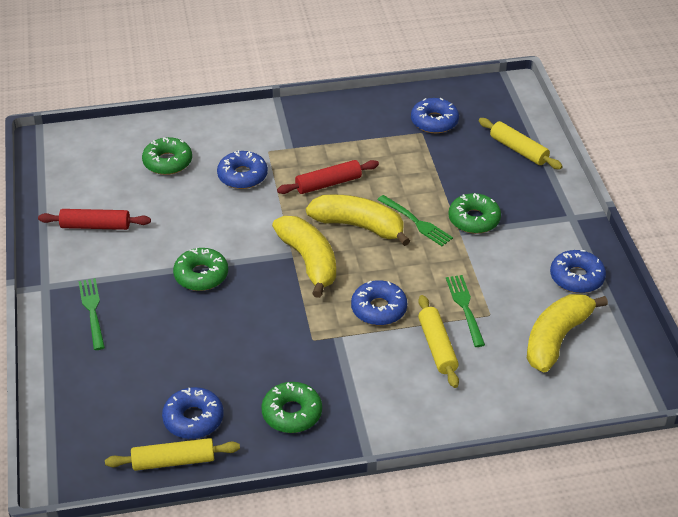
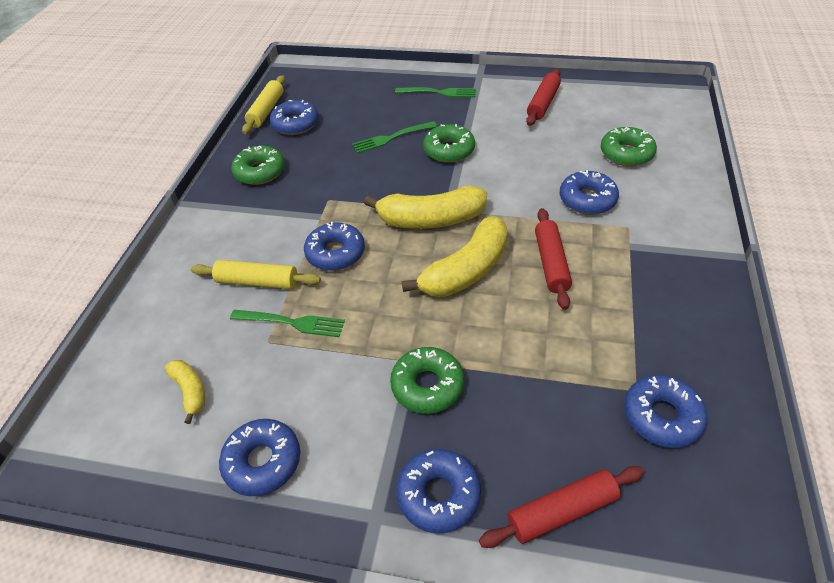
camera: 115 degrees right, 5 degrees up
green fork [377,195,453,246] -> green fork moved to [352,121,437,153]
yellow rolling pin [479,118,563,169] -> red rolling pin [479,466,644,548]
yellow banana [527,294,608,372] -> yellow banana [165,360,205,424], size x0.51
none -> blue donut [397,449,481,534]

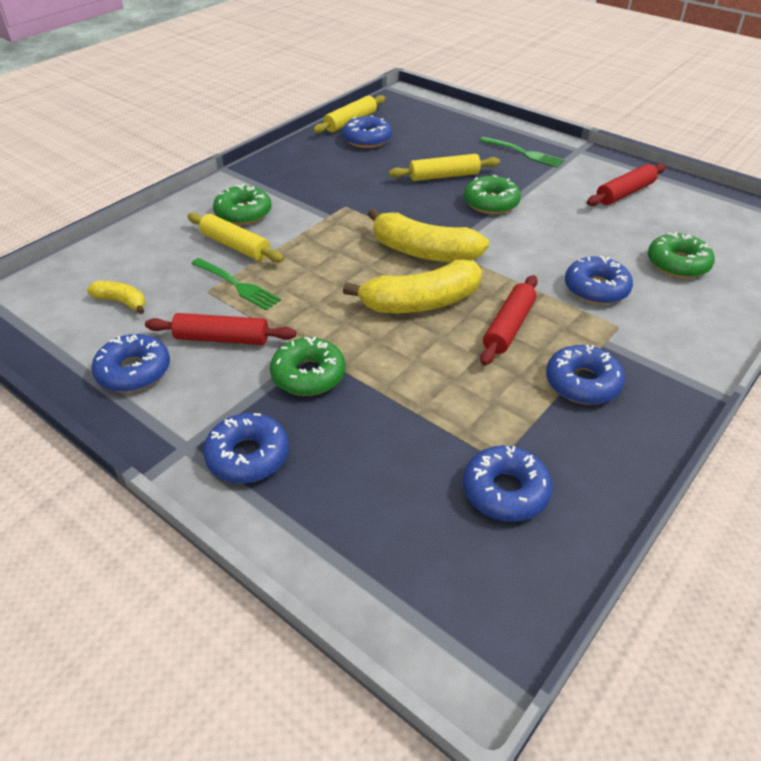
camera: 25 degrees right, 5 degrees down
yellow banana [165,360,205,424] -> yellow banana turned 60 degrees counterclockwise [87,281,145,314]
green donut [231,146,285,185] -> green donut moved to [213,184,271,225]
blue donut [304,222,365,271] -> blue donut moved to [546,345,625,405]
green fork [352,121,437,153] -> yellow rolling pin [389,154,500,181]
red rolling pin [479,466,644,548] -> red rolling pin moved to [145,313,296,345]

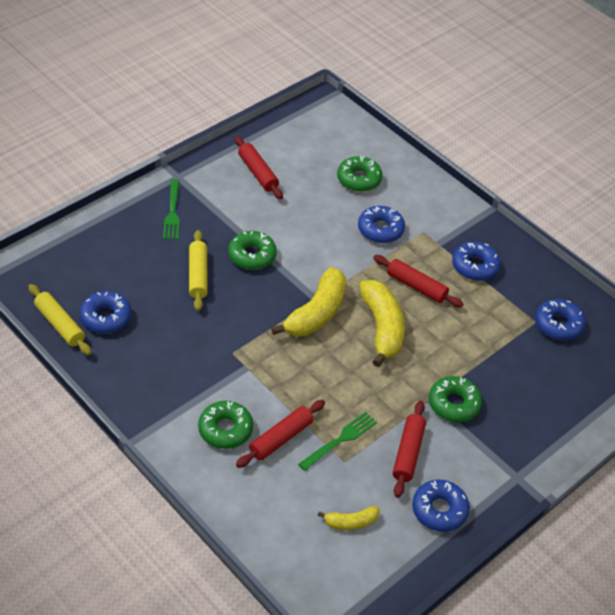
camera: 85 degrees left, 5 degrees up
yellow banana [87,281,145,314] -> yellow banana turned 135 degrees counterclockwise [318,506,379,530]
yellow rolling pin [188,213,284,263] -> red rolling pin [236,400,325,468]
blue donut [203,413,289,483] -> none
green fork [479,137,564,167] -> green fork turned 135 degrees clockwise [163,179,180,240]

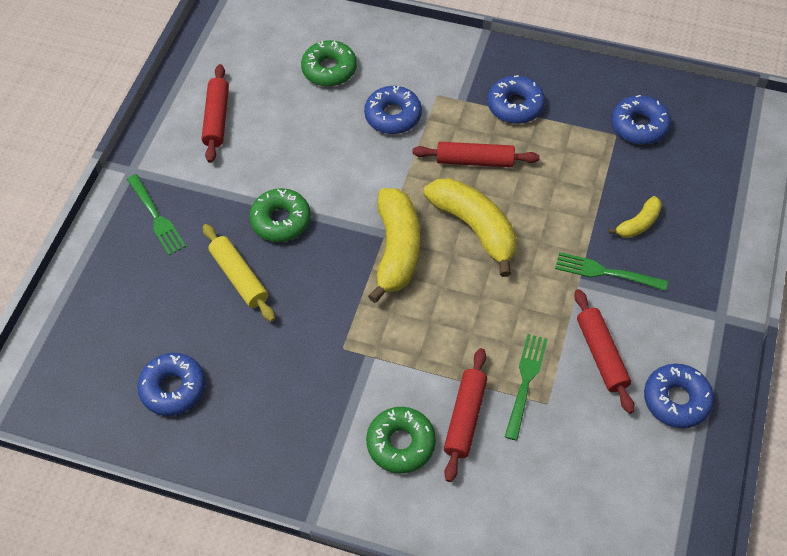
camera: 25 degrees left, 10 degrees up
yellow rolling pin [28,284,91,355] -> none
red rolling pin [235,136,283,199] -> red rolling pin turned 60 degrees clockwise [201,64,229,163]
yellow banana [318,506,379,530] -> yellow banana moved to [608,196,662,238]
green donut [429,376,482,422] -> green fork [555,252,668,291]

